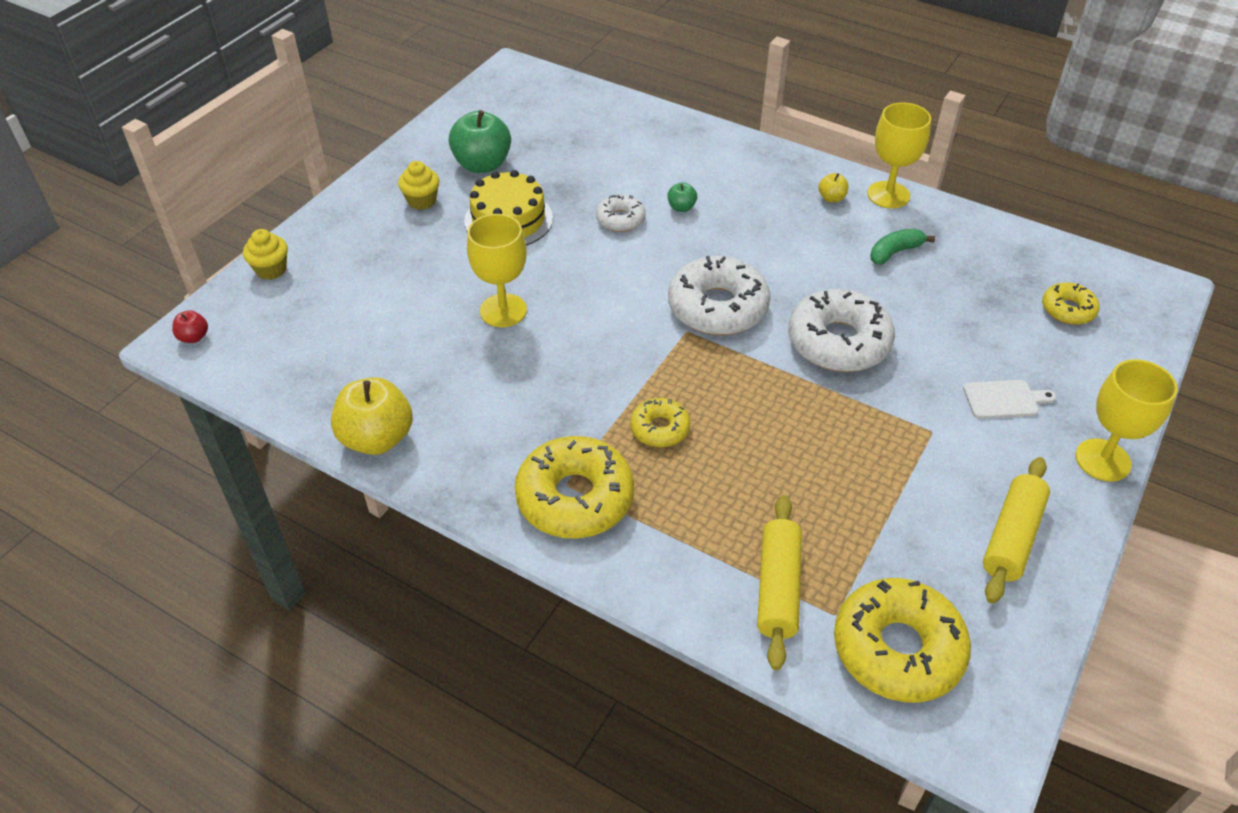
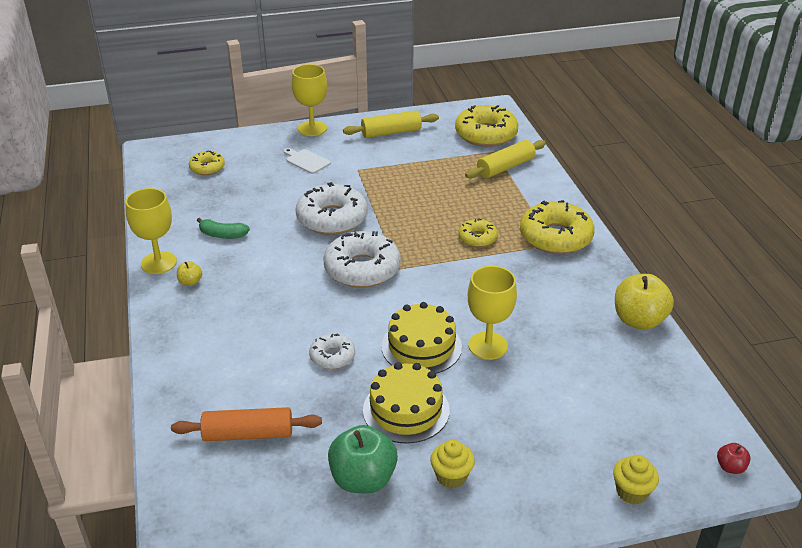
camera: 135 degrees left, 10 degrees down
green apple [667,182,697,212] -> none
none -> orange rolling pin [171,407,322,441]
none -> yellow cake [381,302,462,374]

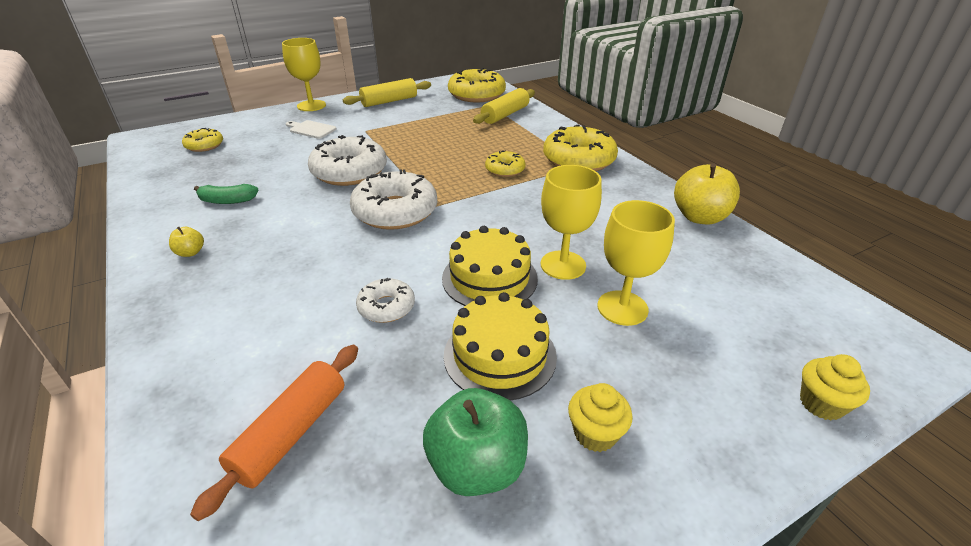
camera: 15 degrees left, 0 degrees up
yellow goblet [126,188,177,274] -> yellow goblet moved to [597,200,675,326]
orange rolling pin [171,407,322,441] -> orange rolling pin turned 45 degrees counterclockwise [190,344,358,521]
red apple [717,443,751,474] -> none

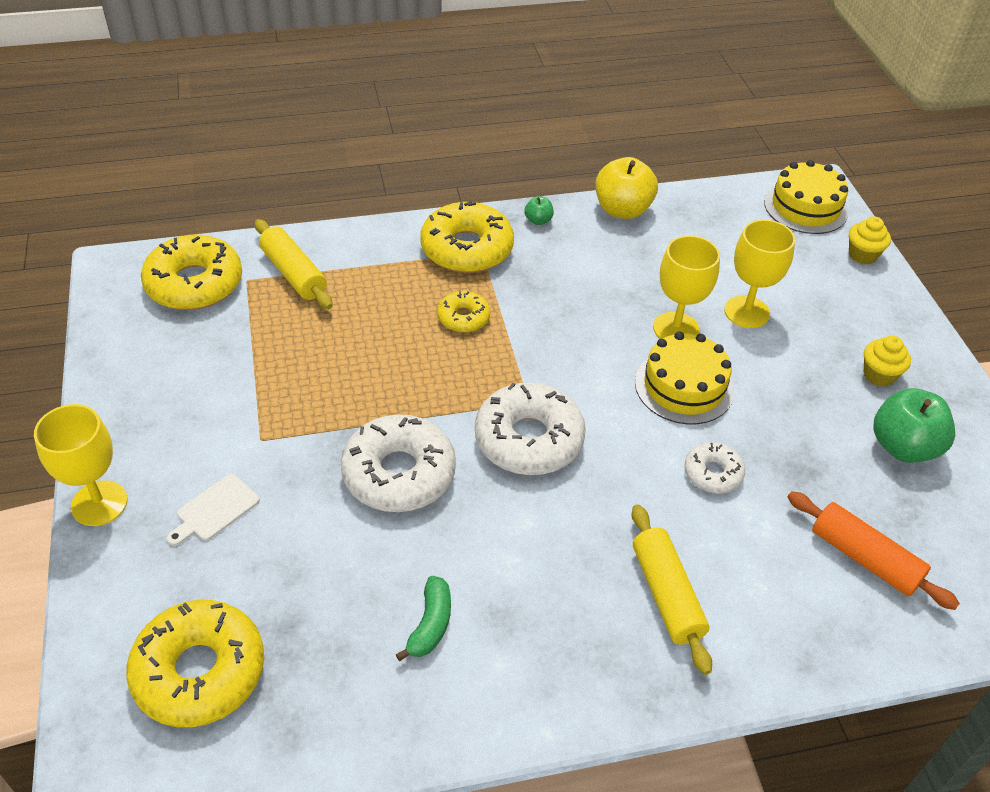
camera: 75 degrees left, 10 degrees up
yellow apple [169,227,204,257] -> none
yellow donut [182,128,223,152] -> yellow donut [126,600,264,727], size x1.87
yellow rolling pin [343,78,431,107] -> yellow rolling pin moved to [632,504,712,675]
yellow cake [444,292,557,401] -> yellow cake moved to [764,160,849,234]
none -> green apple [525,196,554,225]

